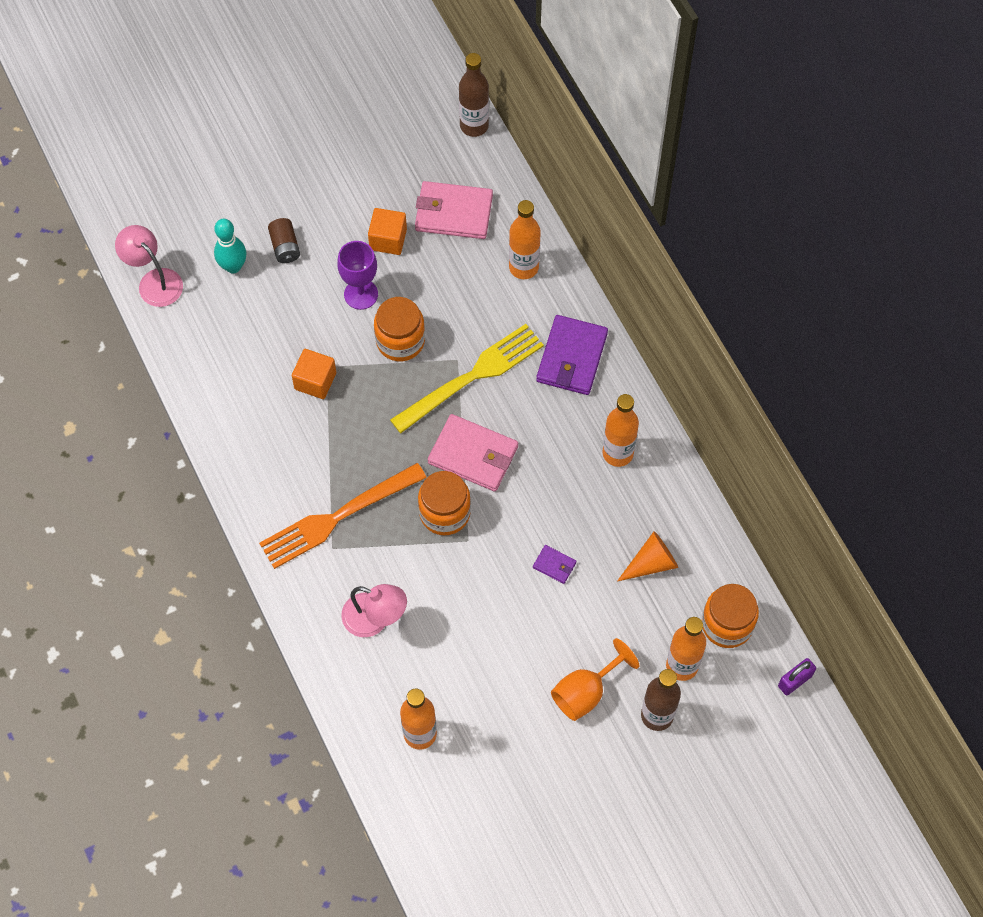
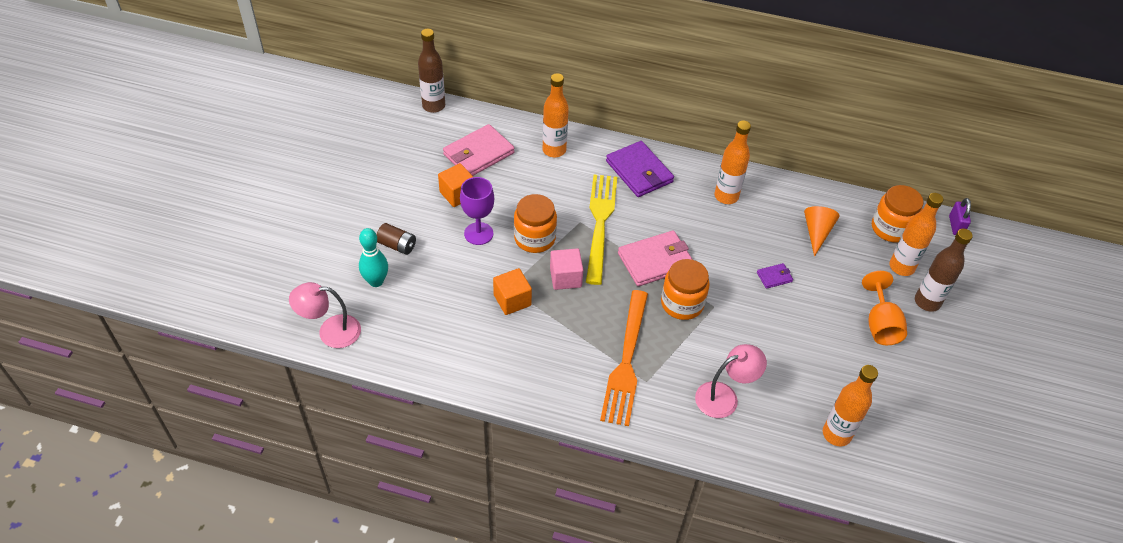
camera: 50 degrees left, 15 degrees down
none -> pink cube [550,248,583,290]

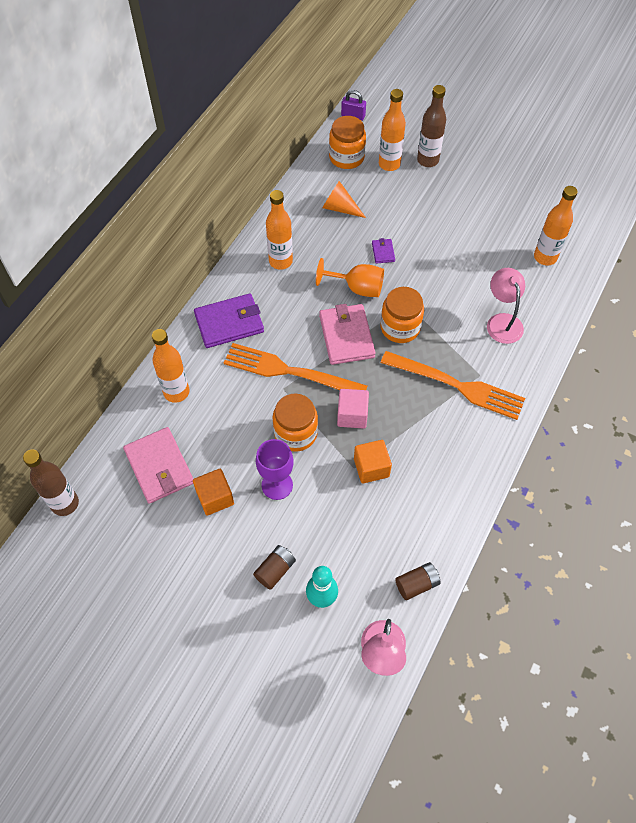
camera: 75 degrees left, 10 degrees up
yellow fork [586,174,617,285] -> orange fork [224,343,367,390]
orange goblet [862,271,907,345] -> orange goblet moved to [316,258,384,297]
none -> brown battery [395,562,441,600]

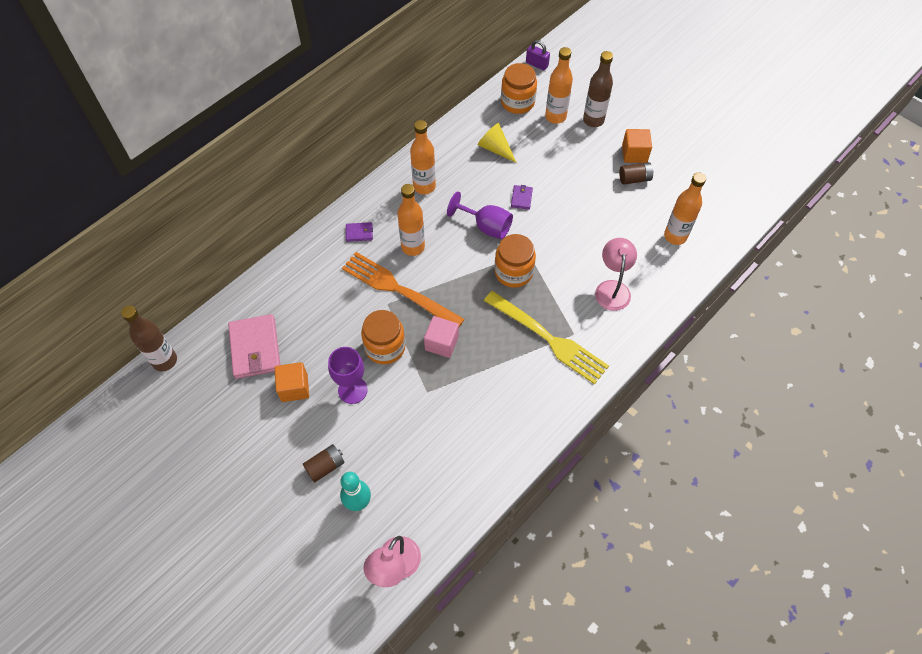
camera: 15 degrees right, 0 degrees up
orange bottle [152,329,189,403] -> orange bottle moved to [397,184,425,256]
purple wallet [194,293,264,348] -> purple wallet [346,222,373,242], size x0.47
orange goblet [316,258,384,297] -> purple goblet [447,191,513,239]
pink wallet [319,304,376,365] -> none
orange cone [322,181,366,218] -> yellow cone [477,123,517,163]
orange cube [354,440,392,484] -> orange cube moved to [622,129,652,163]
orange fork [381,351,525,420] -> yellow fork [484,291,609,385]
brown battery [395,562,441,600] -> brown battery moved to [619,162,654,185]

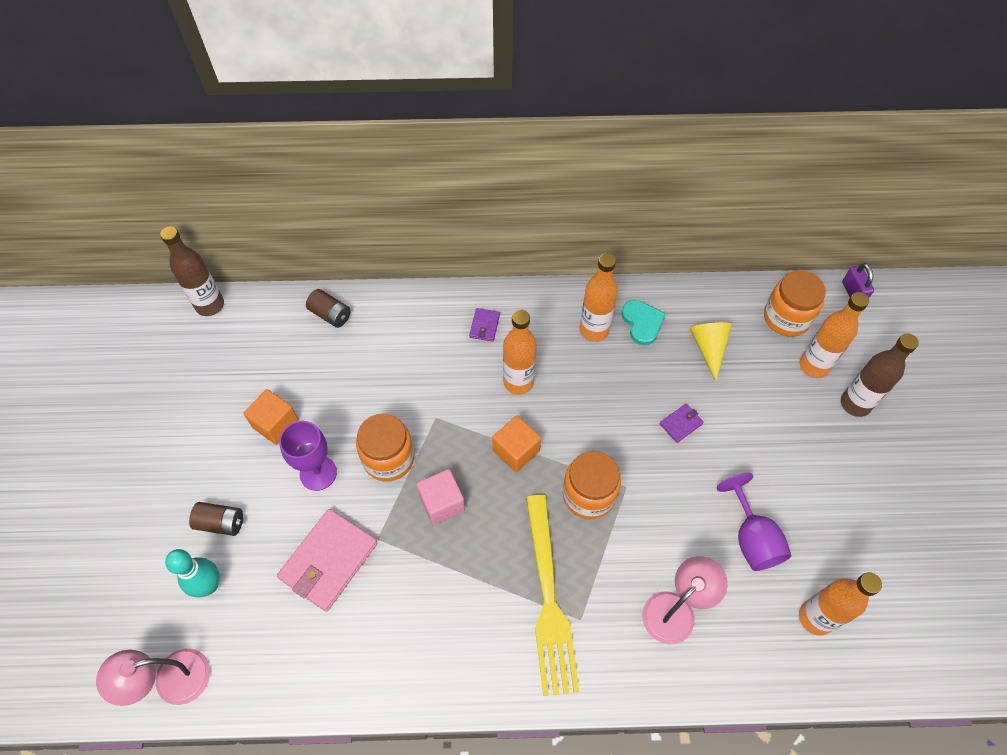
camera: 45 degrees right, 0 degrees up
pink wallet [228,314,280,379] -> pink wallet moved to [277,509,377,612]
orange fork [342,252,465,327] -> none
purple wallet [346,222,373,242] -> purple wallet turned 60 degrees clockwise [469,308,500,342]
purple goblet [447,191,513,239] -> purple goblet moved to [717,473,792,571]
brown battery [619,162,654,185] -> brown battery moved to [306,289,351,328]
orange cube [622,129,652,163] -> orange cube moved to [492,416,541,472]
none -> turquoise heart [621,300,666,346]

